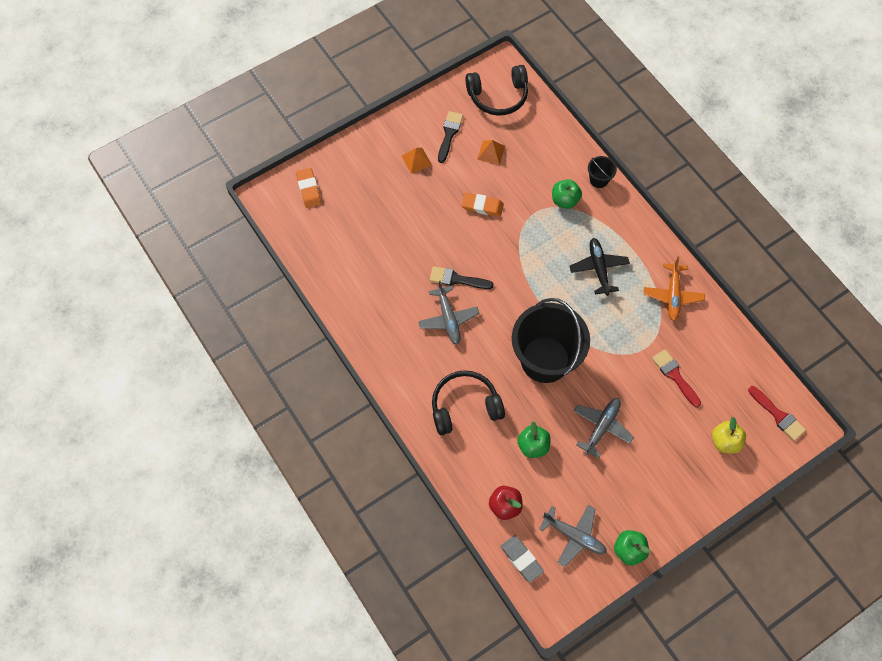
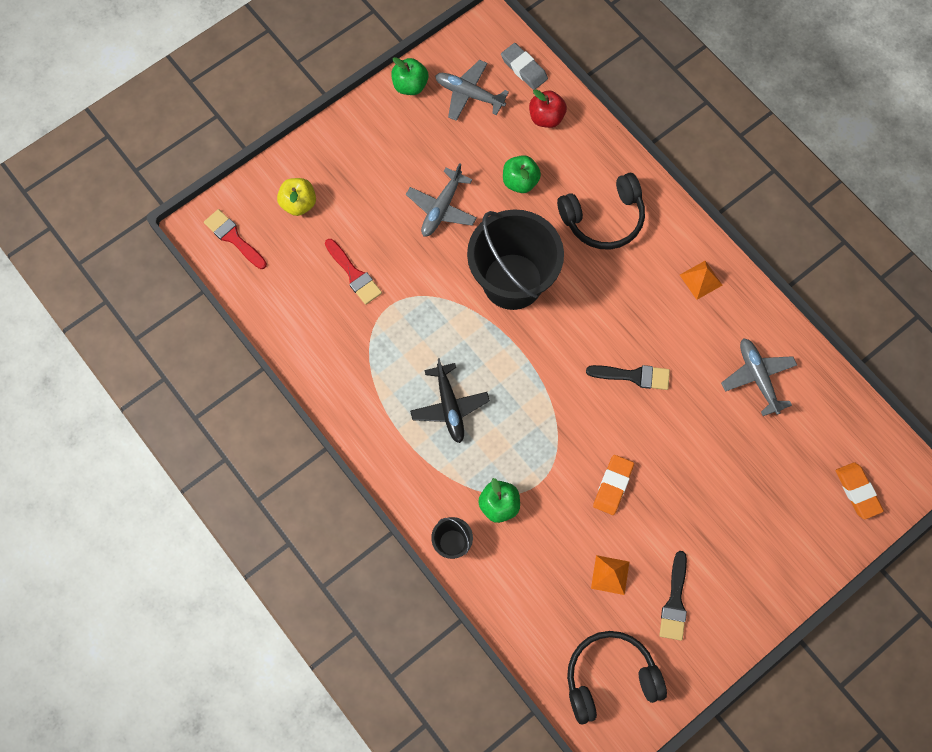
camera: 175 degrees right, 5 degrees up
orange pyramid [402,148,432,174] -> orange pyramid moved to [680,261,722,300]
grey plane [418,281,480,345] -> grey plane moved to [721,338,797,416]
orange eraser [462,193,504,217] -> orange eraser turned 75 degrees counterclockwise [593,455,634,515]
orange plane [644,257,705,321] -> none

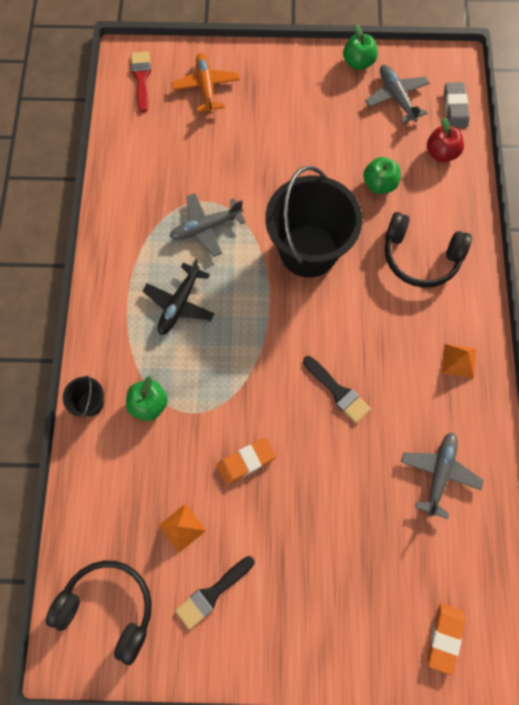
camera: 40 degrees right, 0 degrees up
yellow apple [277,178,316,216] -> orange plane [172,53,240,114]
red brush [325,239,382,305] -> none
grey plane [406,163,477,237] -> grey plane moved to [170,193,245,257]

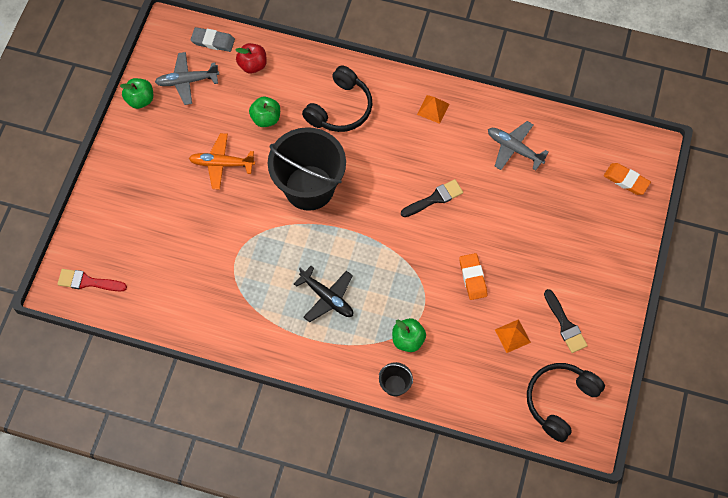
camera: 75 degrees left, 5 degrees down
grey plane [170,193,245,257] -> none
orange plane [172,53,240,114] -> orange plane moved to [189,133,255,190]

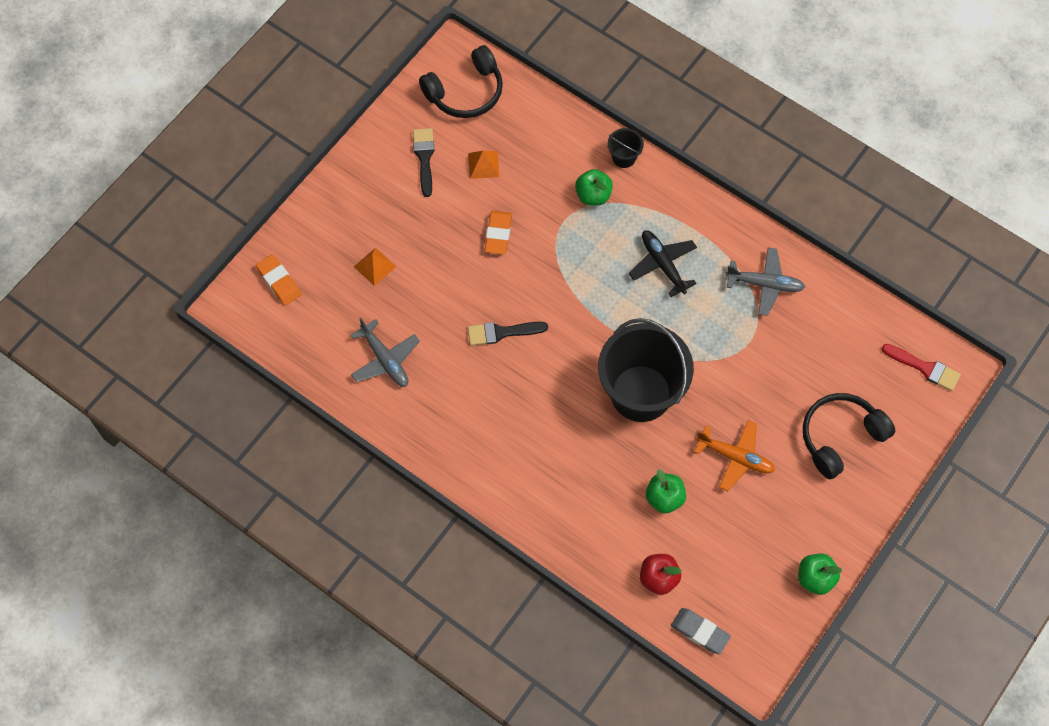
camera: 160 degrees left, 0 degrees up
grey plane [155,52,219,105] -> grey plane moved to [725,247,805,316]
black headphones [302,65,372,132] -> black headphones moved to [803,393,895,479]
orange pyramid [417,95,449,124] -> orange pyramid moved to [354,248,396,286]

